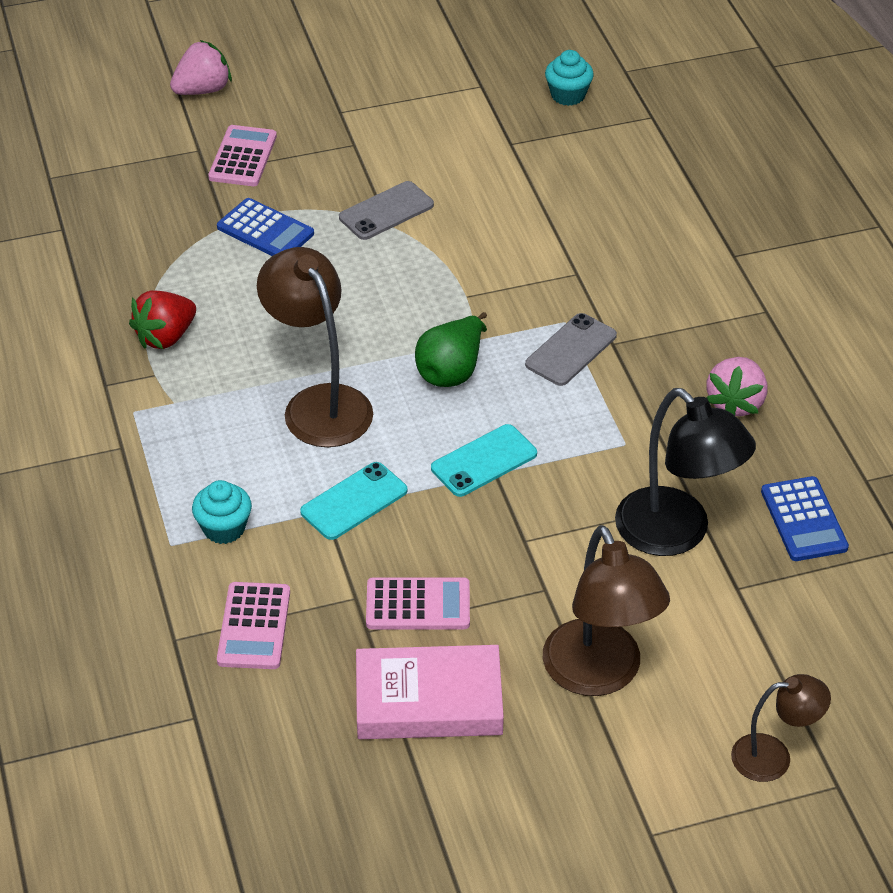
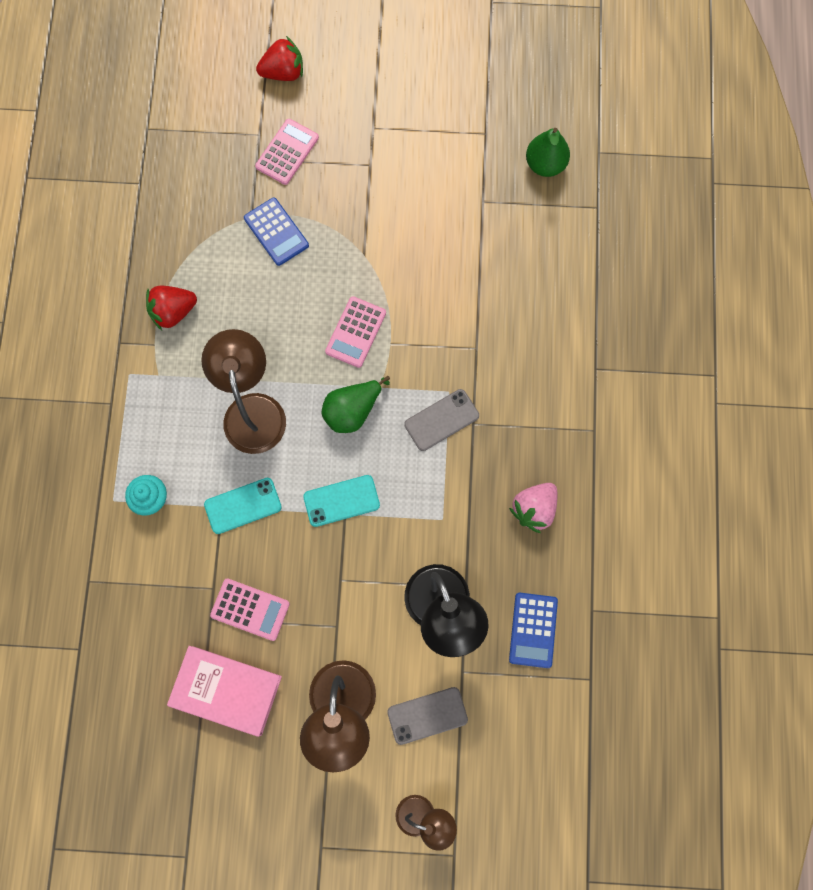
camera: 20 degrees right, 30 degrees up
pink strawberry [170,40,232,95] -> red strawberry [256,36,303,81]
pink calculator [217,582,290,669] -> pink calculator moved to [325,296,386,368]
grey phone [339,181,434,240] -> grey phone moved to [387,687,468,745]
turquoise cupcake [545,50,594,106] -> green pear [526,128,570,177]

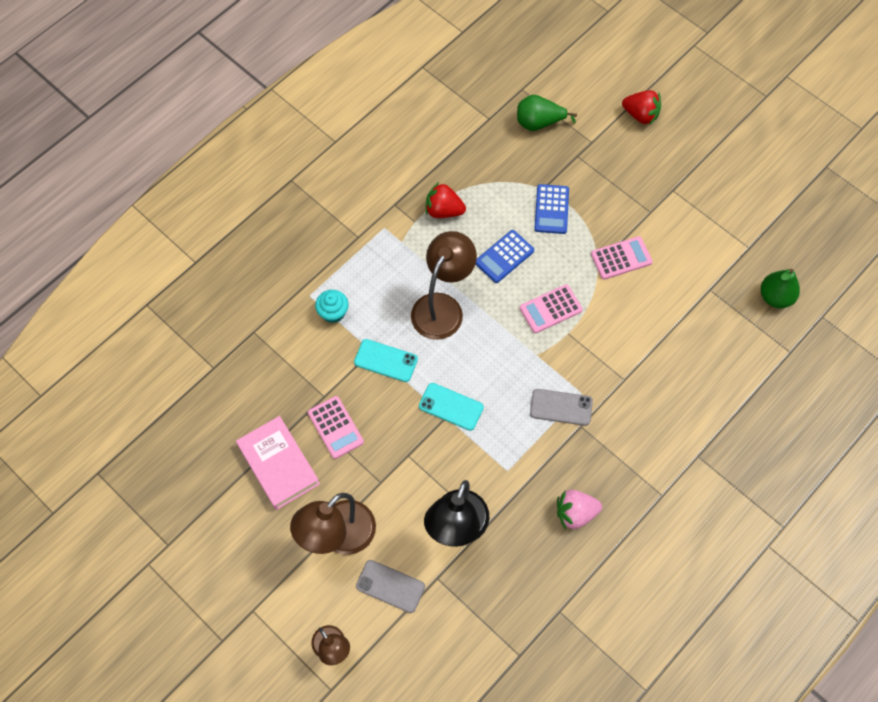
camera: 40 degrees right, 10 degrees down
pink calculator [255,119,319,185] -> pink calculator moved to [591,236,653,280]
green pear [322,376,390,433] -> green pear moved to [517,95,577,131]
blue calculator [509,593,558,668] -> blue calculator moved to [475,230,534,283]

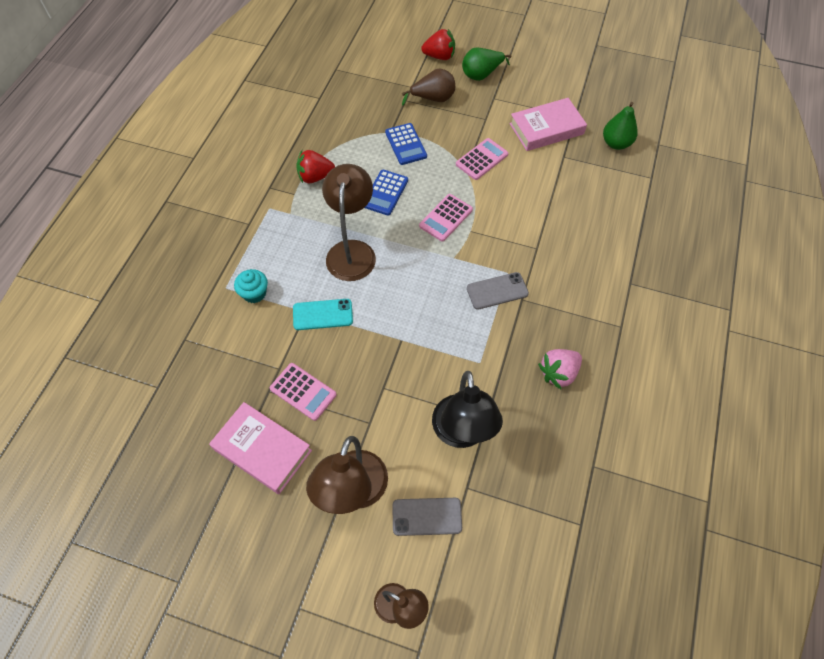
camera: 25 degrees left, 5 degrees down
turquoise phone [419,383,484,431] -> none
green pear [517,95,577,131] -> green pear moved to [462,48,511,81]
none -> brown pear [402,68,455,105]
none -> pink book [510,98,587,151]

